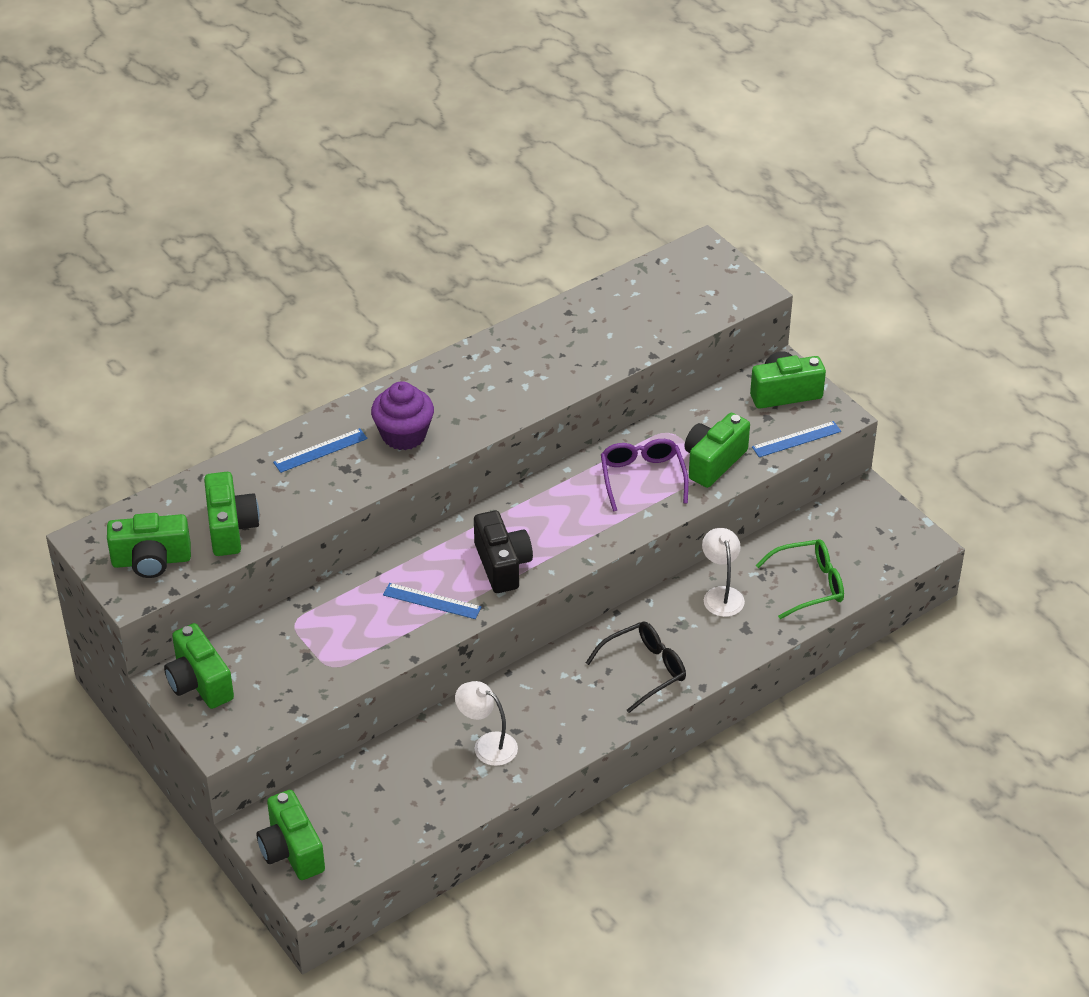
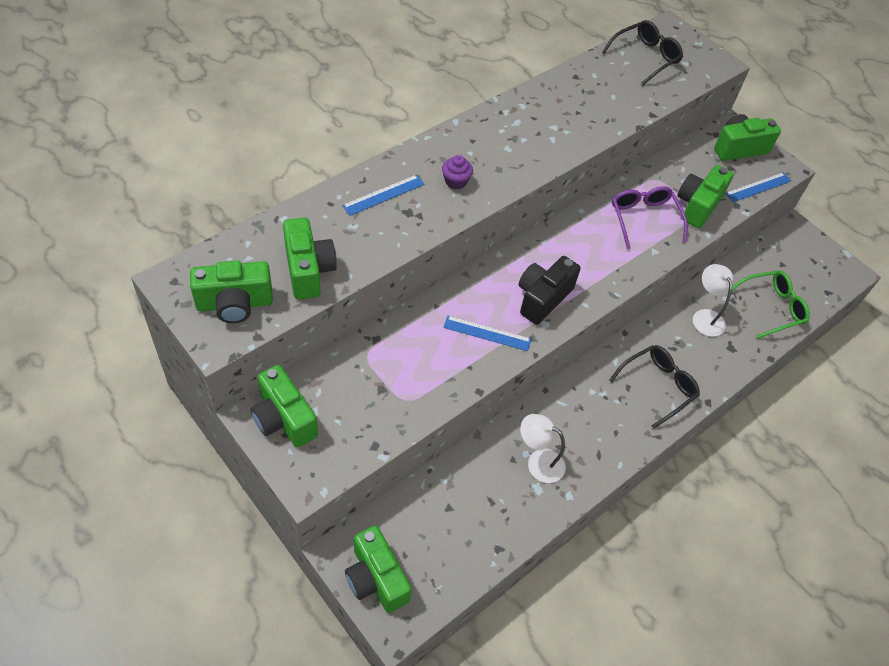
camera: 10 degrees left, 10 degrees up
purple cupcake [371,381,434,450] -> purple cupcake [442,155,473,190], size x0.56
black camera [474,511,533,593] -> black camera turned 120 degrees counterclockwise [519,256,581,325]
none -> black glasses [602,20,683,85]

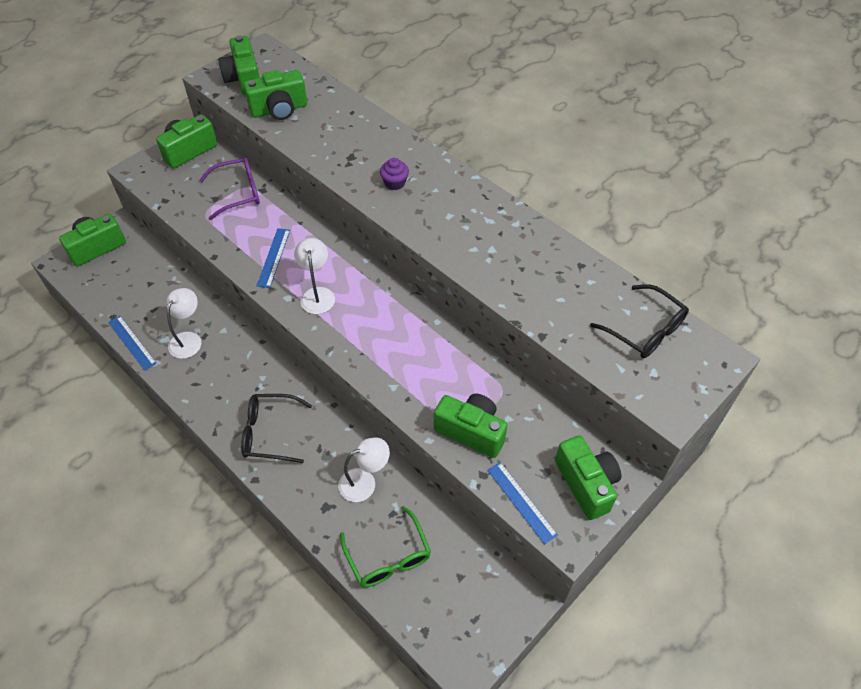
camera: 90 degrees right, 0 degrees up
blue ruler [342,175,424,216] -> blue ruler moved to [108,316,157,371]
black camera [519,256,581,325] -> white lamp [294,238,335,314]
black glasses [609,345,700,429] -> black glasses turned 135 degrees clockwise [241,394,312,463]
purple glasses [612,186,687,249] -> purple glasses moved to [199,157,260,220]

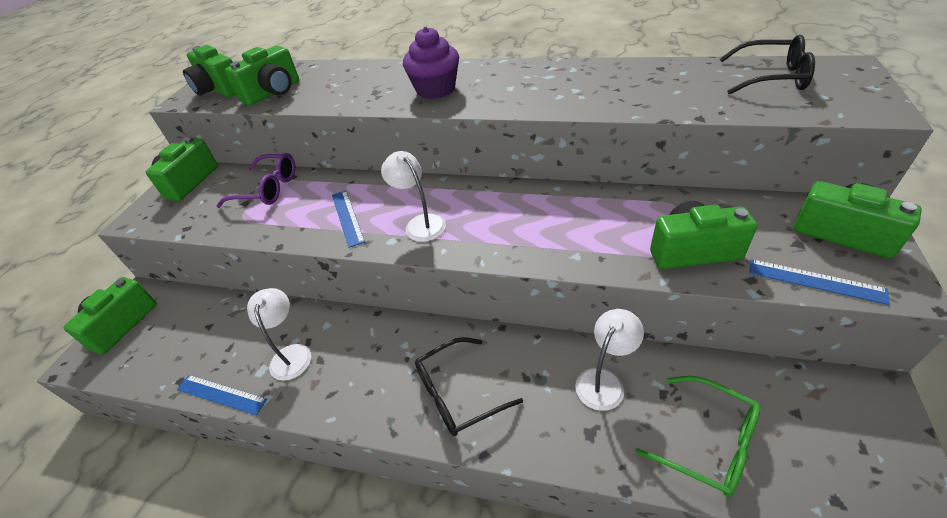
camera: 25 degrees left, 10 degrees down
purple glasses [199,157,260,220] -> purple glasses turned 60 degrees clockwise [216,153,295,208]
purple cupcake [380,158,409,190] -> purple cupcake [403,27,459,99], size x1.78

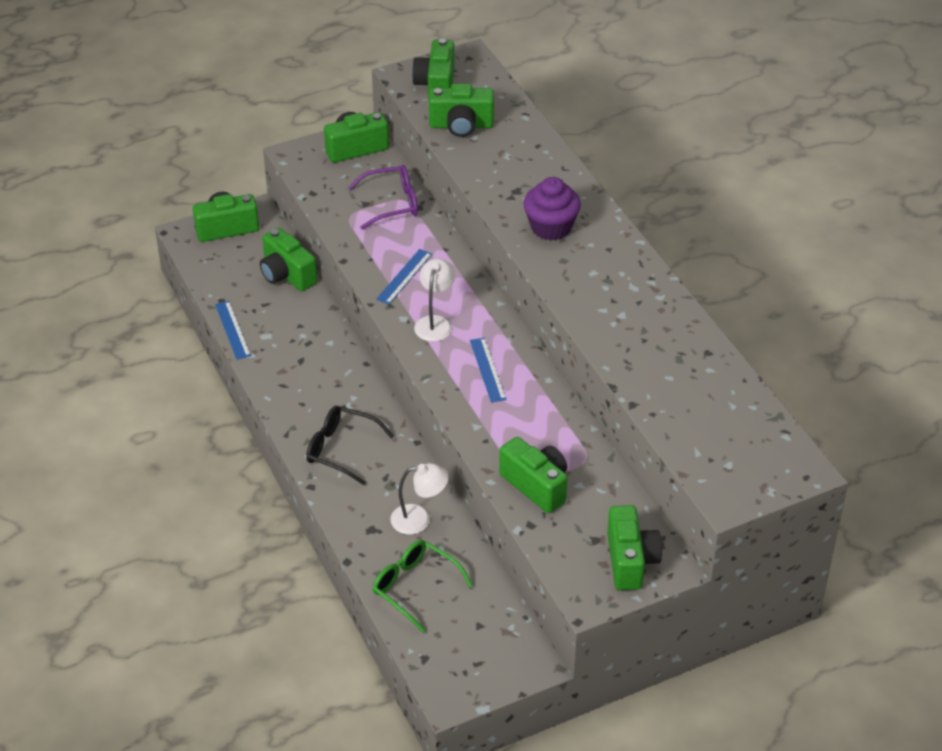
camera: 45 degrees right, 0 degrees up
purple glasses [216,153,295,208] -> purple glasses turned 75 degrees counterclockwise [348,165,418,230]
white lamp [247,288,311,381] -> none
green glasses [635,376,761,497] -> green glasses turned 135 degrees clockwise [373,540,473,632]
black glasses [720,35,815,94] -> none
blue ruler [749,259,890,305] -> blue ruler moved to [470,337,507,403]
none -> green camera [260,228,318,291]

